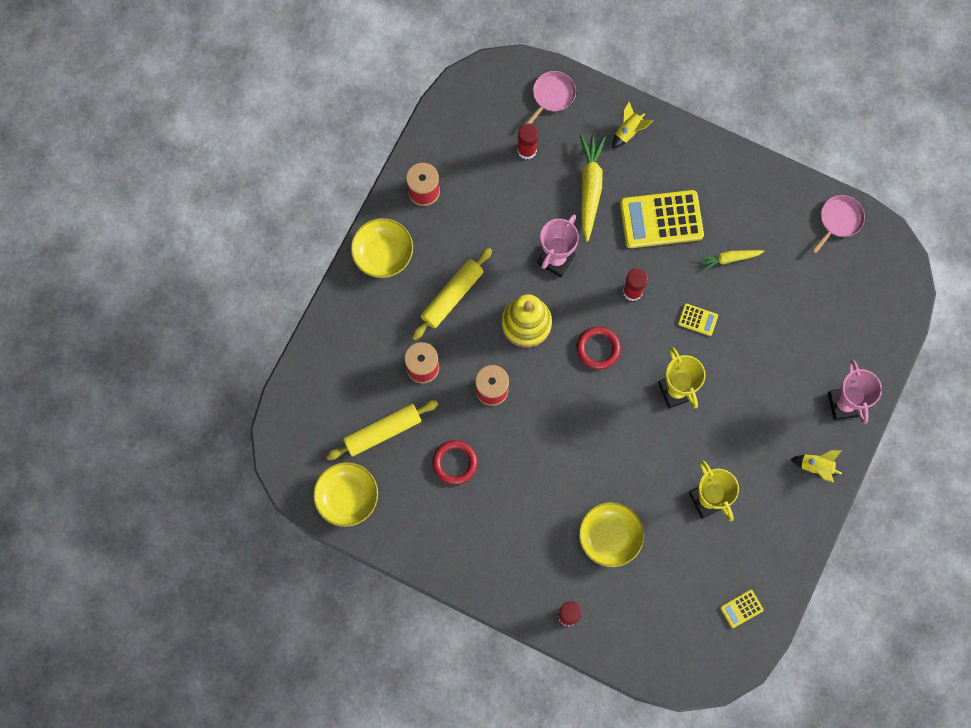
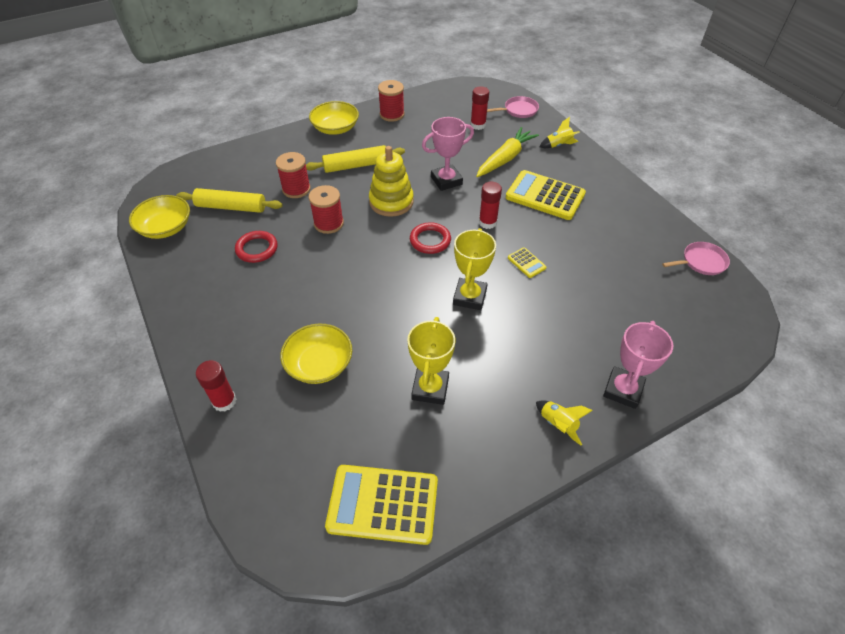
camera: 35 degrees right, 25 degrees down
yellow carrot [699,250,764,271] -> none
yellow calculator [720,590,763,628] -> yellow calculator [325,465,438,545], size x2.22

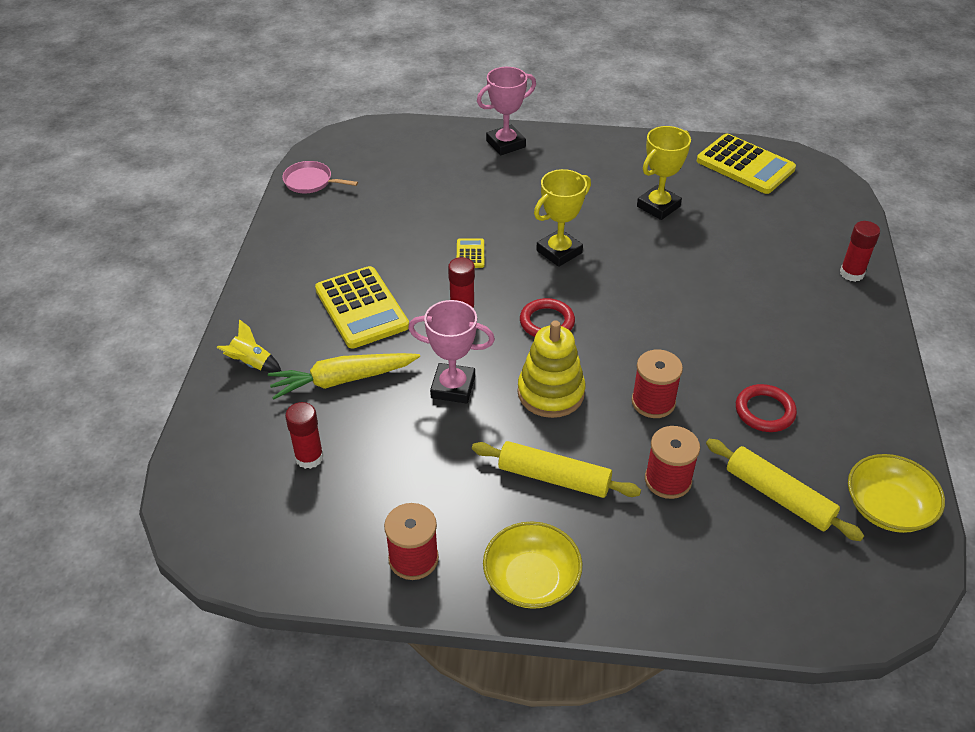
camera: 145 degrees left, 5 degrees down
yellow bowl [280,324,352,384] -> none
pink pan [487,96,539,118] -> none
yellow rocket [536,400,593,445] -> none

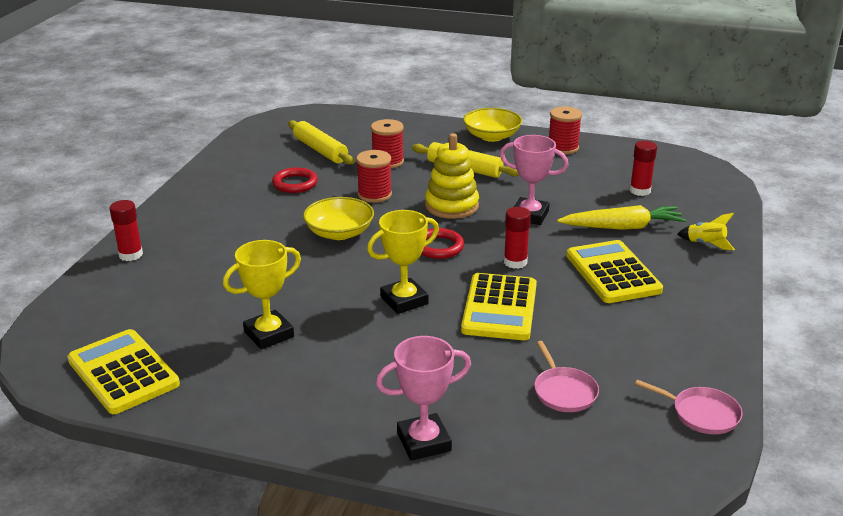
camera: 170 degrees left, 15 degrees down
yellow calculator [457,238,484,268] -> yellow calculator [461,273,537,340], size x2.22
yellow bowl [848,454,945,533] -> yellow bowl moved to [303,197,374,240]
none -> pink pan [534,341,599,412]

